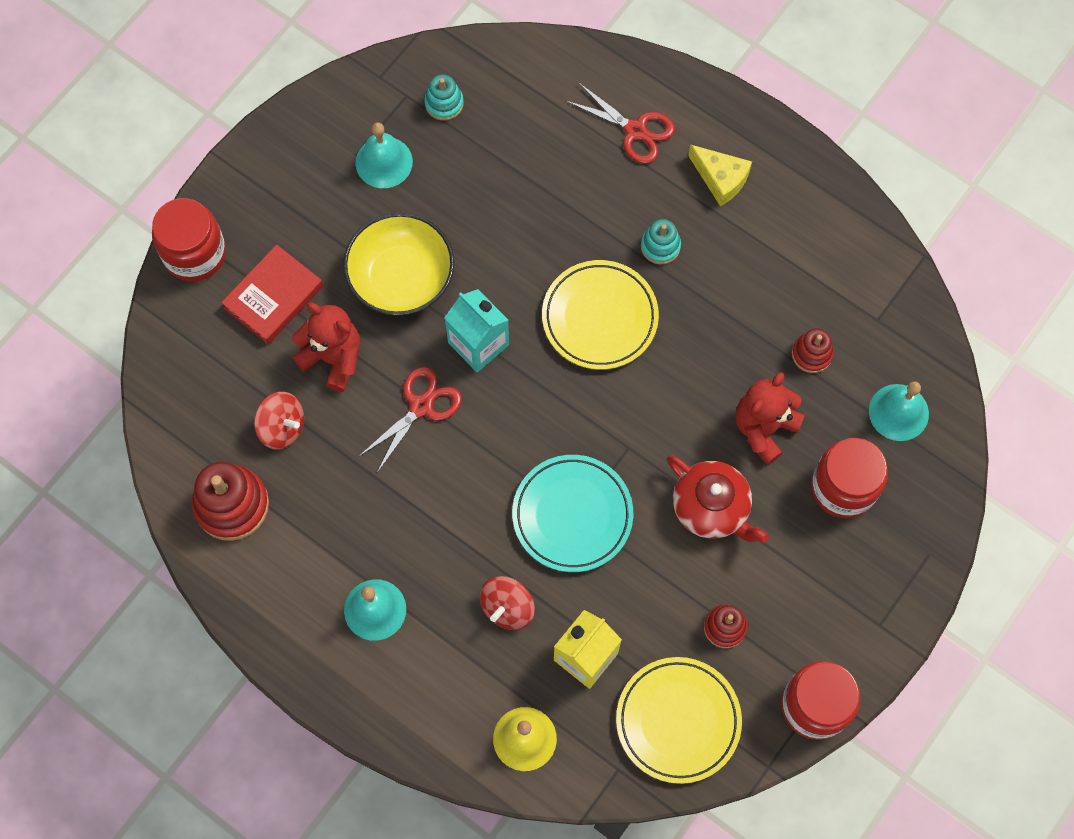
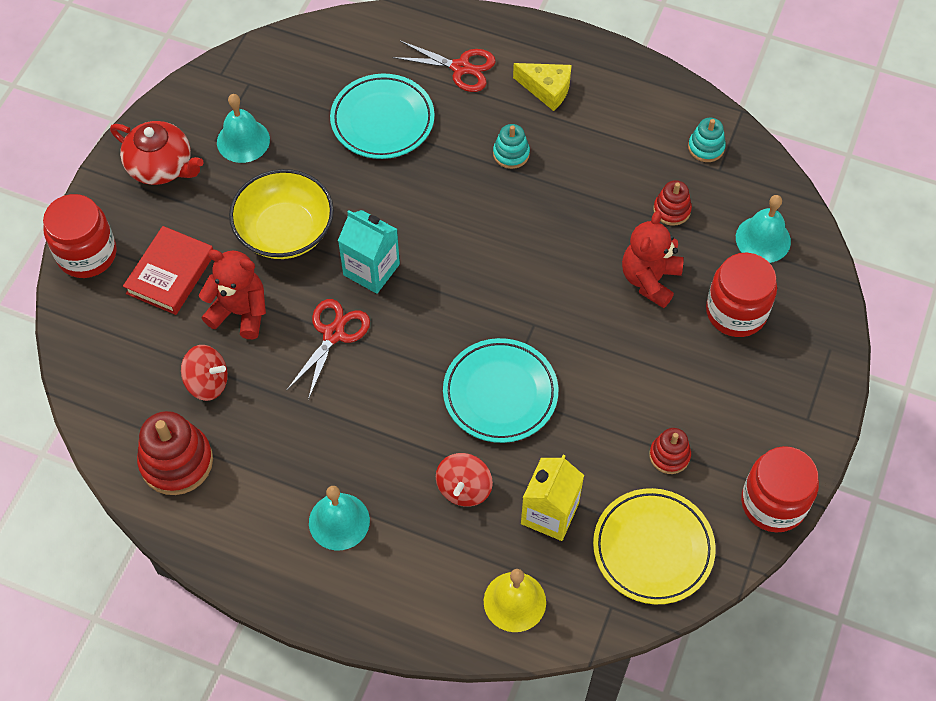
camera: 15 degrees left, 10 degrees down
turquoise stacking toy [424,74,464,121] -> turquoise stacking toy moved to [688,118,726,162]
yellow plate [542,260,659,370] -> none
red teapot [667,455,769,543] -> red teapot moved to [110,121,204,185]
none -> turquoise plate [330,74,435,159]

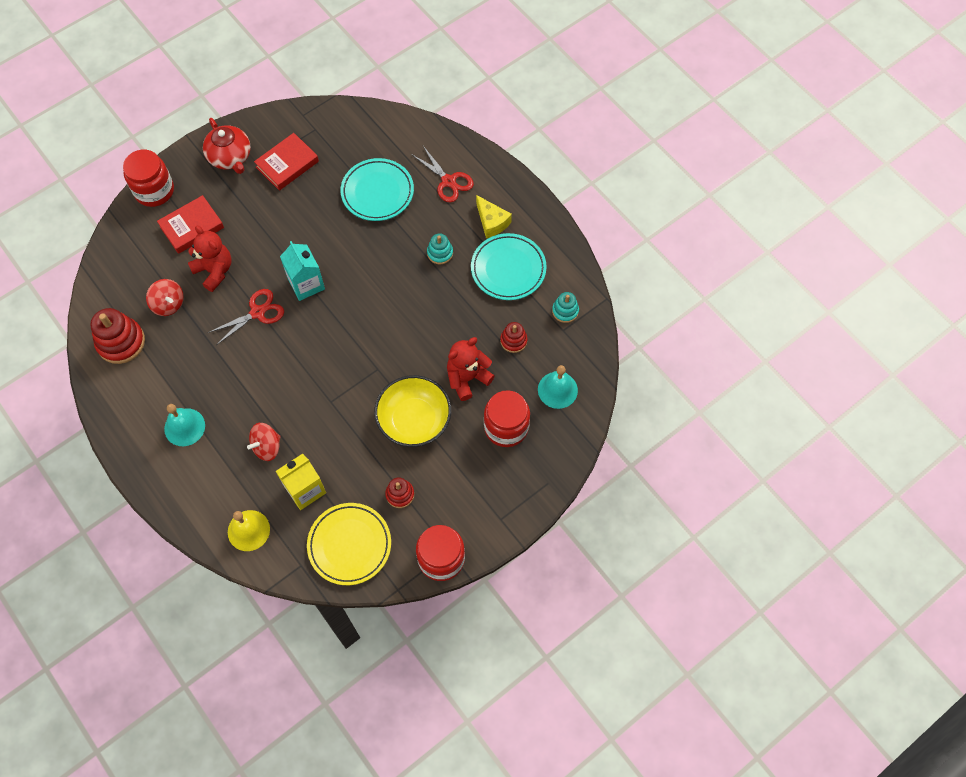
camera: 30 degrees right, 5 degrees up
turquoise bell [217,94,270,163] -> red book [254,133,319,191]
yellow bowl [229,169,334,259] -> yellow bowl moved to [374,375,451,447]
turquoise plate [443,338,558,443] -> turquoise plate moved to [471,233,547,300]

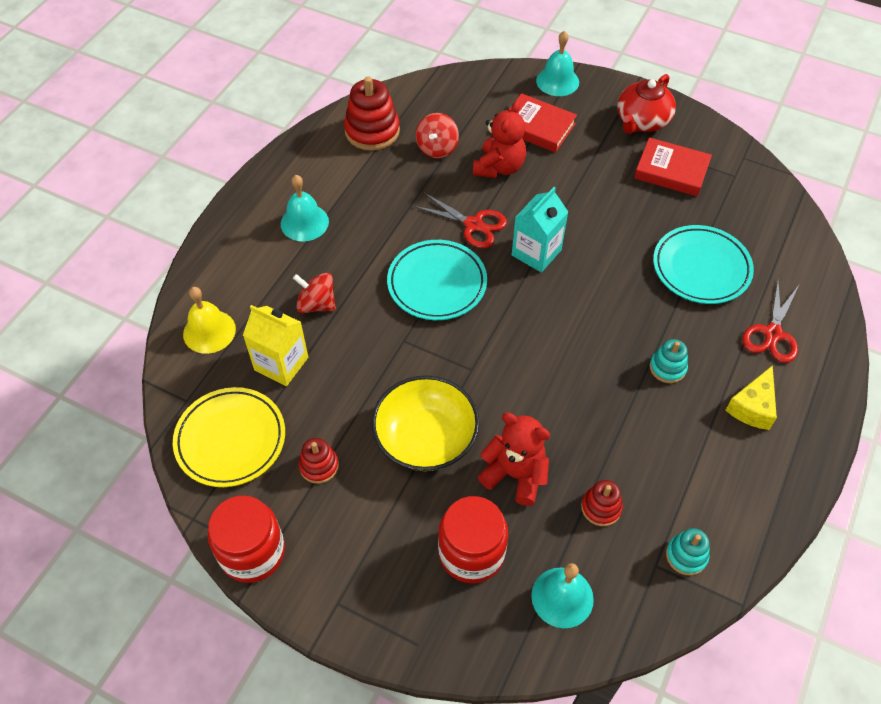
camera: 65 degrees right, 10 degrees down
red jar [123,150,174,207] -> turquoise bell [536,31,579,96]
turquoise plate [471,233,547,300] -> turquoise plate moved to [387,240,487,320]

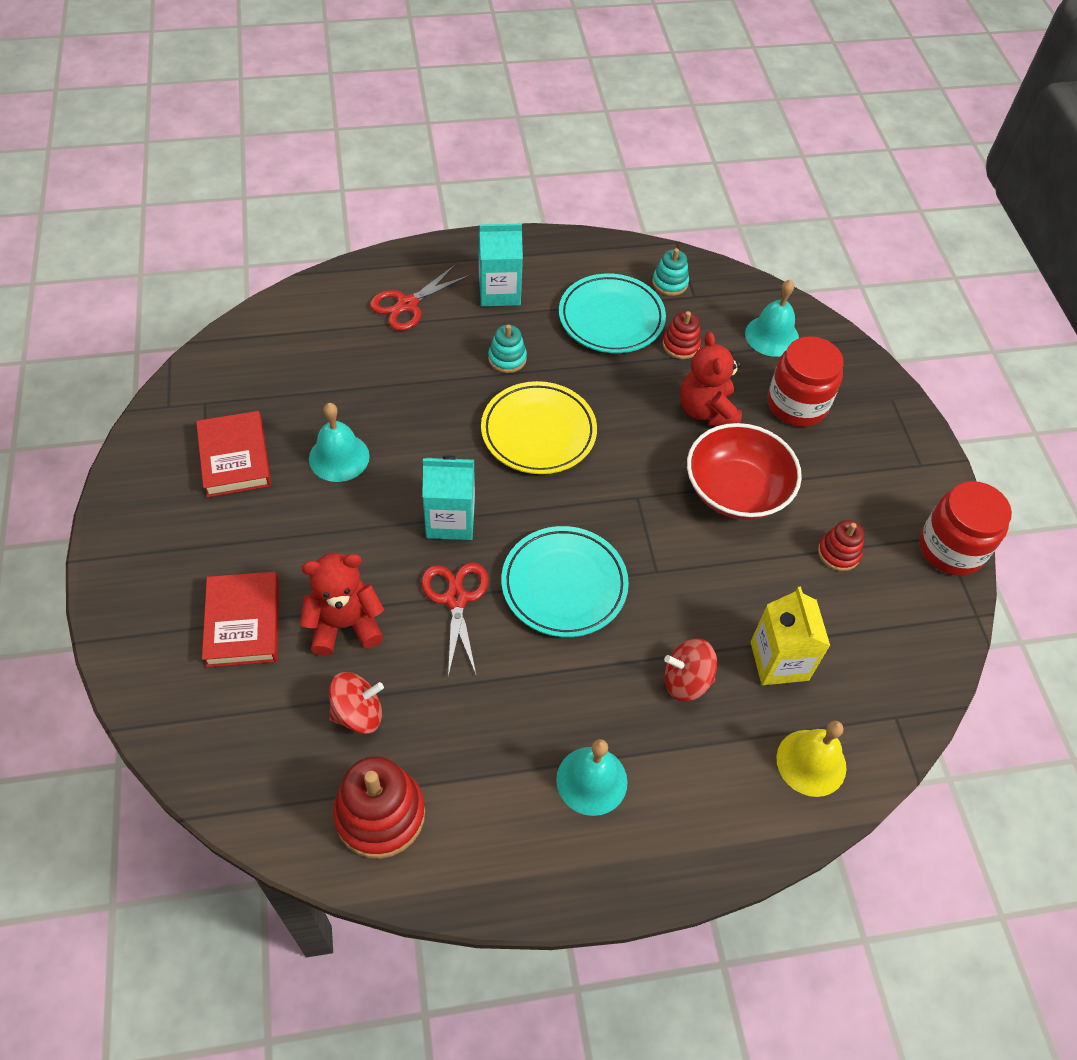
camera: 130 degrees left, 0 degrees up
yellow plate [173,387,285,487] -> yellow plate moved to [481,381,597,474]
red spinning top [293,273,336,313] -> red spinning top turned 105 degrees clockwise [664,638,717,701]
yellow bowl [372,375,479,471] -> red bowl [687,423,802,520]
turquoise bell [536,31,579,96] -> turquoise bell moved to [309,403,370,482]
red teapot [617,74,676,134] -> none
turquoise plate [653,225,754,304] -> turquoise plate moved to [559,273,666,353]
yellow cheese [725,365,777,430] -> turquoise carton [479,224,523,306]
red scissors [742,281,799,363] -> red scissors turned 150 degrees clockwise [370,264,470,331]

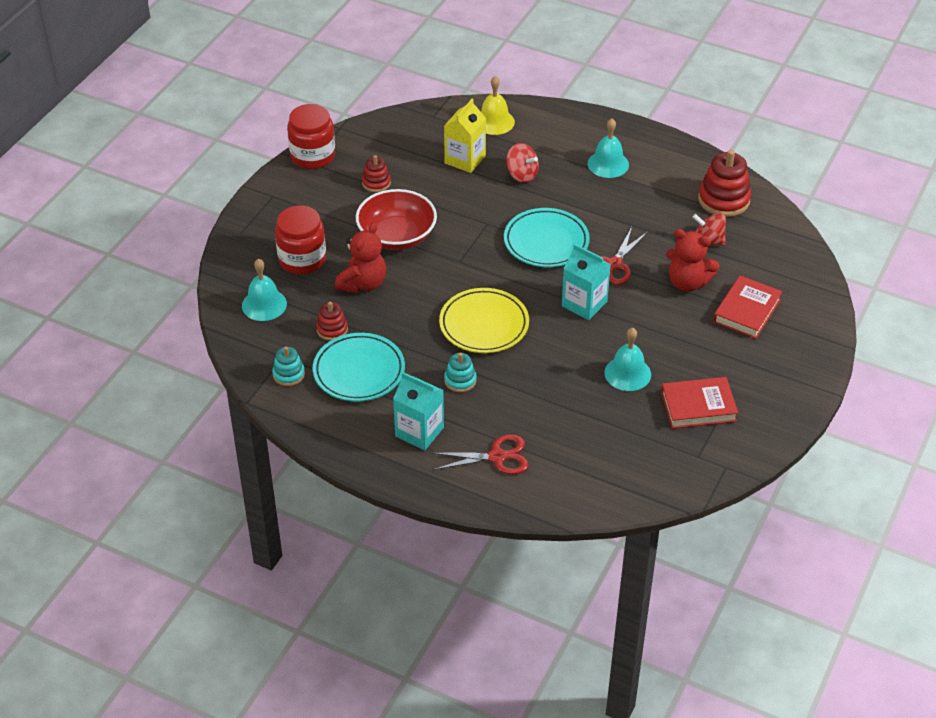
camera: 140 degrees left, 10 degrees down
red book [196,411,271,497] -> red book turned 60 degrees clockwise [661,377,738,429]

